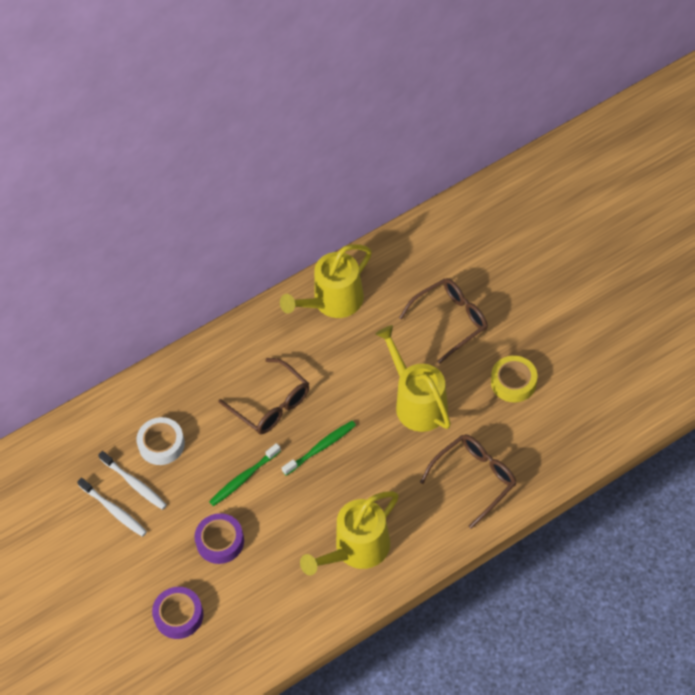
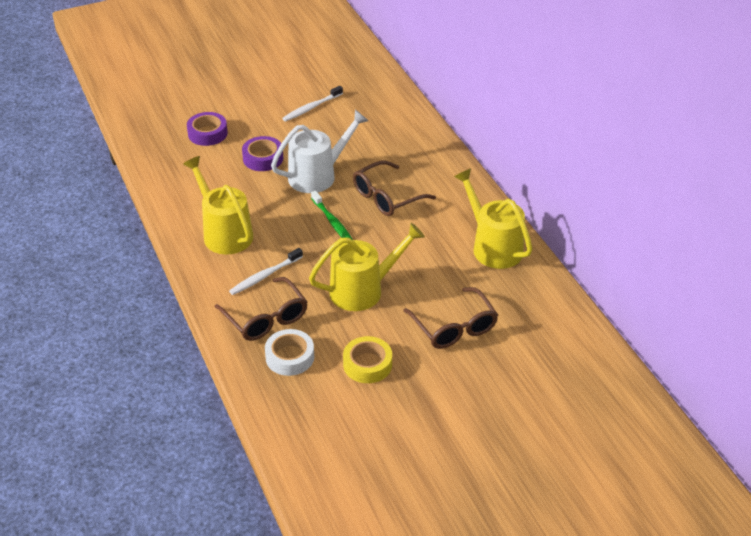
camera: 95 degrees right, 15 degrees down
white toothbrush [98,451,167,510] -> white toothbrush moved to [229,248,303,295]
white tape [137,417,185,465] -> white tape moved to [265,329,314,376]
green toothbrush [209,443,281,506] -> white watering can [271,110,368,193]

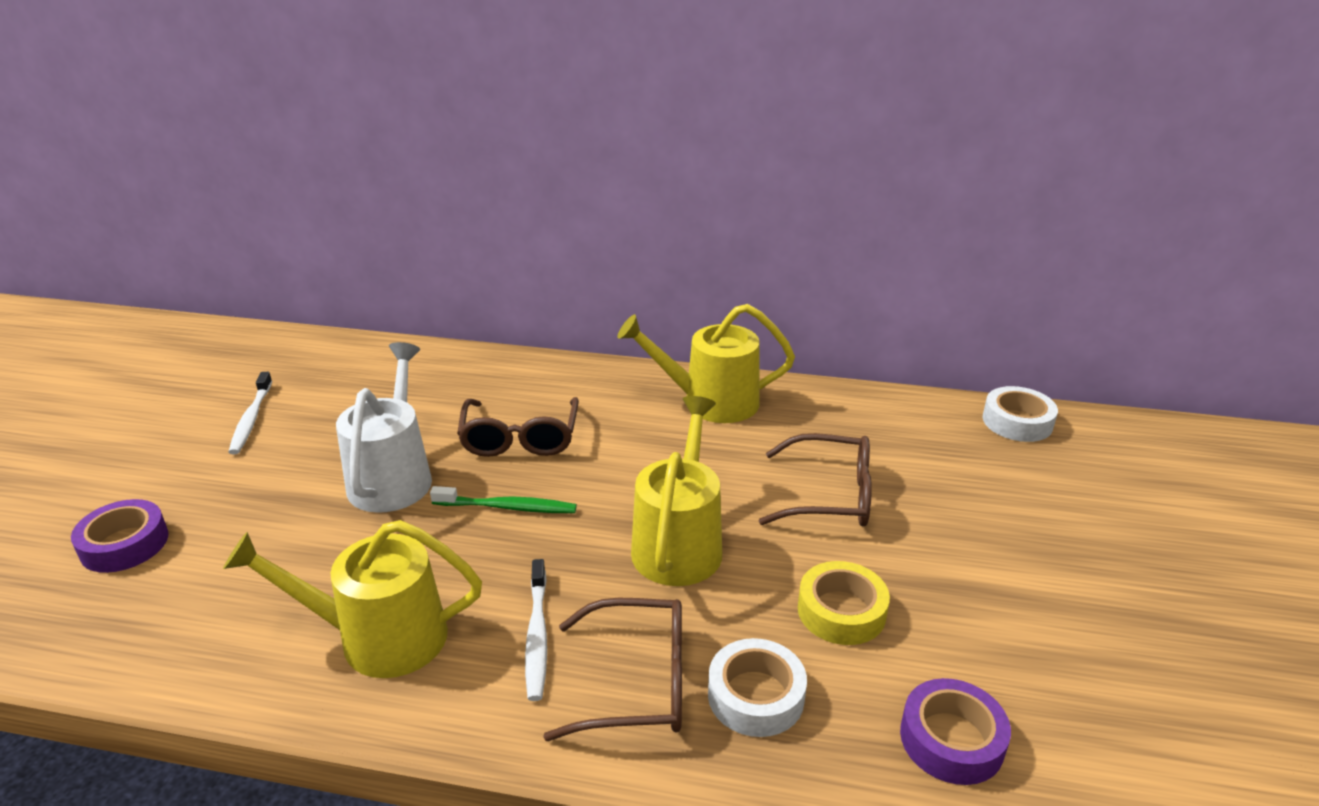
camera: 55 degrees left, 10 degrees down
purple tape [242,136,283,171] -> purple tape moved to [900,678,1011,785]
none -> white tape [983,386,1058,442]

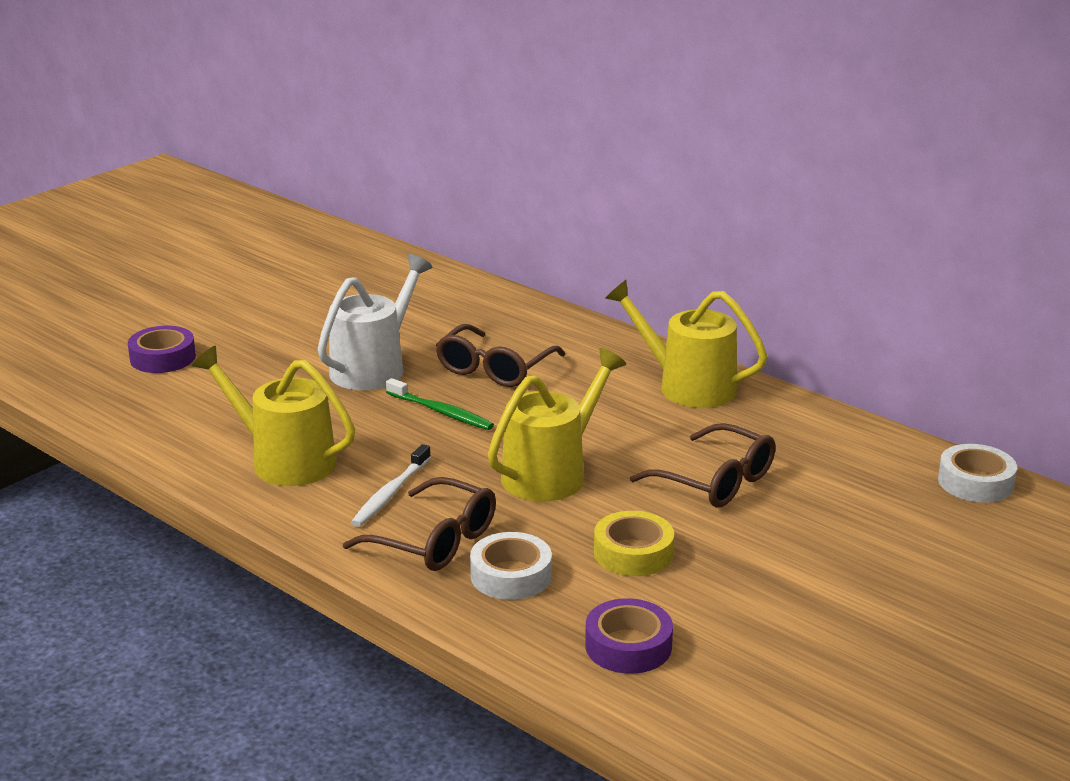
camera: 30 degrees right, 5 degrees down
white toothbrush [228,372,272,454] -> none

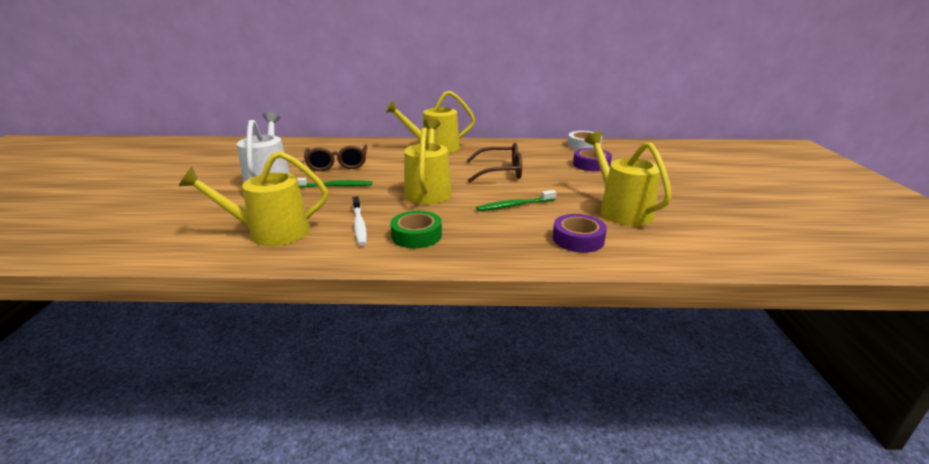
camera: 40 degrees left, 0 degrees up
purple tape [128,326,196,373] -> purple tape moved to [573,148,612,172]
brown glasses [343,477,496,571] -> green tape [391,211,442,248]
white tape [470,532,552,600] -> none
yellow tape [594,511,674,576] -> green toothbrush [476,190,556,211]
none -> yellow watering can [584,132,672,226]

